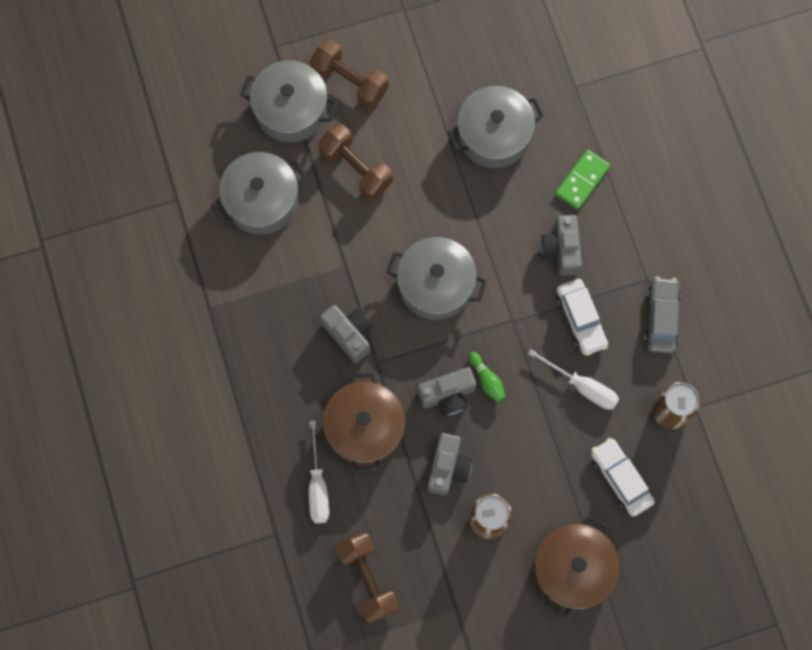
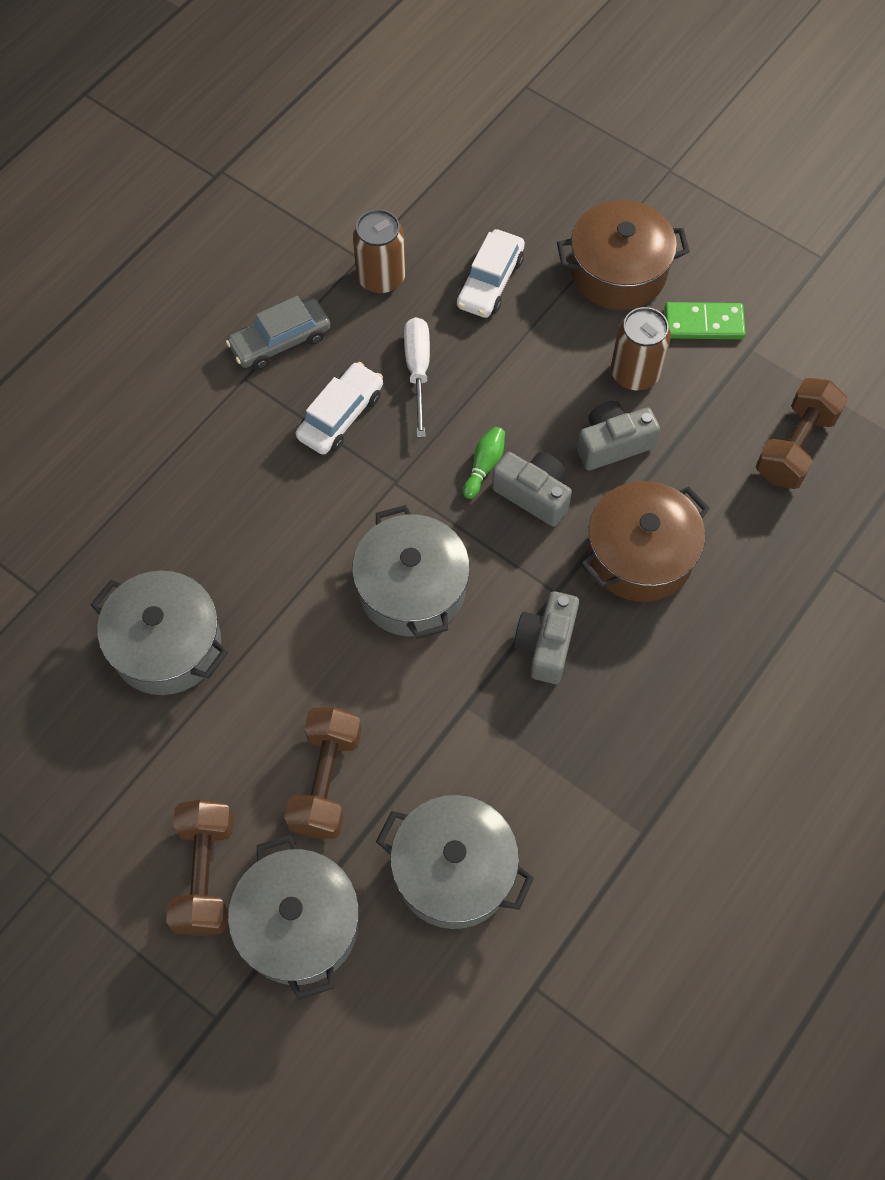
camera: 125 degrees left, 10 degrees down
white screwdriver [309,420,329,524] -> none
grey camera [541,215,582,276] -> none
green domino [555,150,610,210] -> green domino moved to [665,302,746,339]

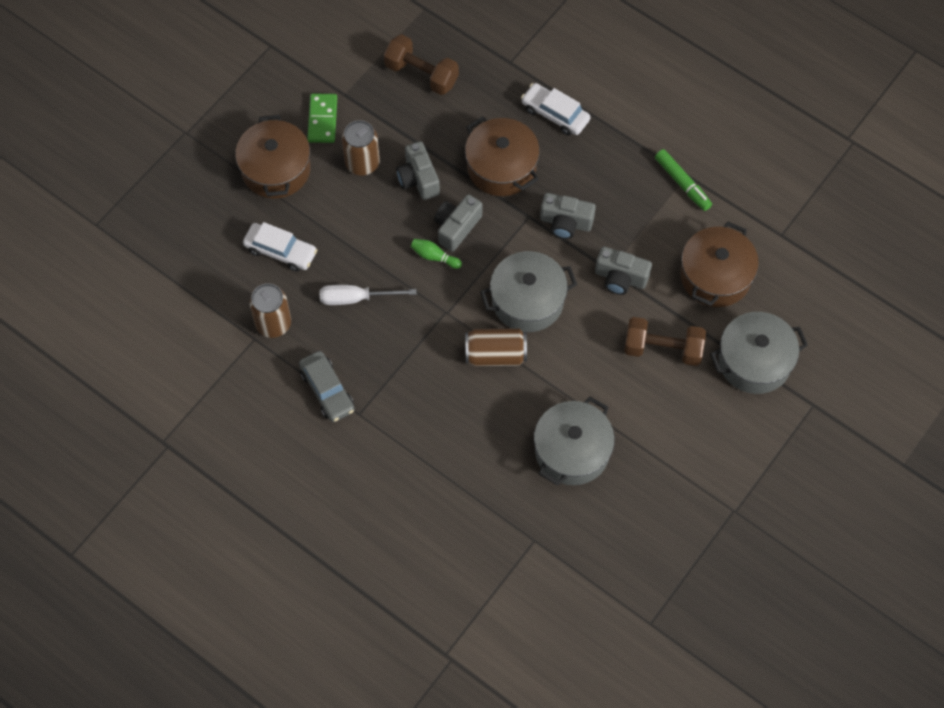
camera: 90 degrees left, 0 degrees up
brown dumbbell [166,799,233,936] -> none
white car [296,362,383,455] -> white car moved to [521,83,590,136]
grey pot [376,795,534,929] -> brown pot [680,221,759,307]
none -> brown can [465,328,527,366]
none -> grey camera [595,246,652,295]
none -> green marker [655,149,712,211]

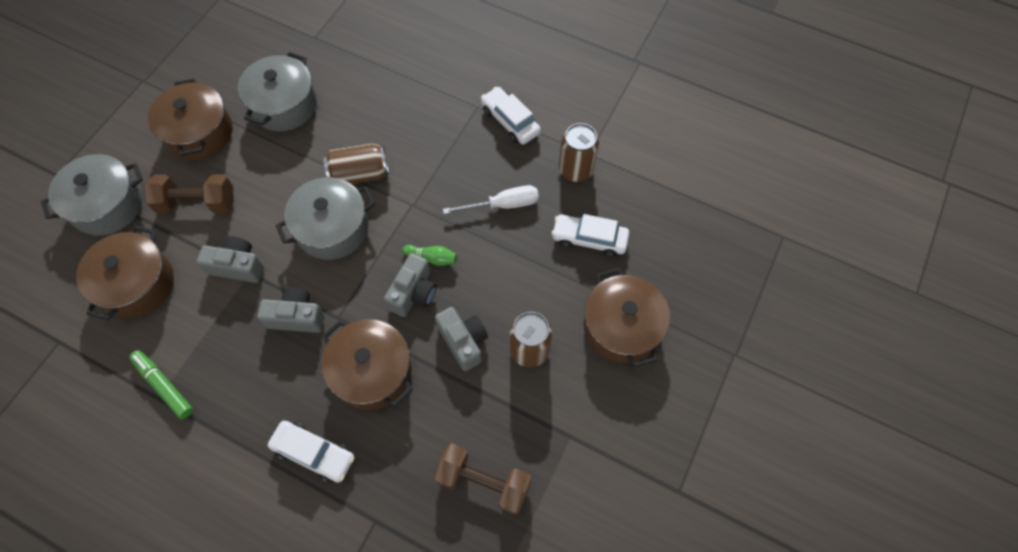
camera: 170 degrees right, 0 degrees up
grey car [299,351,355,422] -> white car [481,87,541,144]
green domino [307,94,337,143] -> none
none -> brown pot [148,78,232,160]

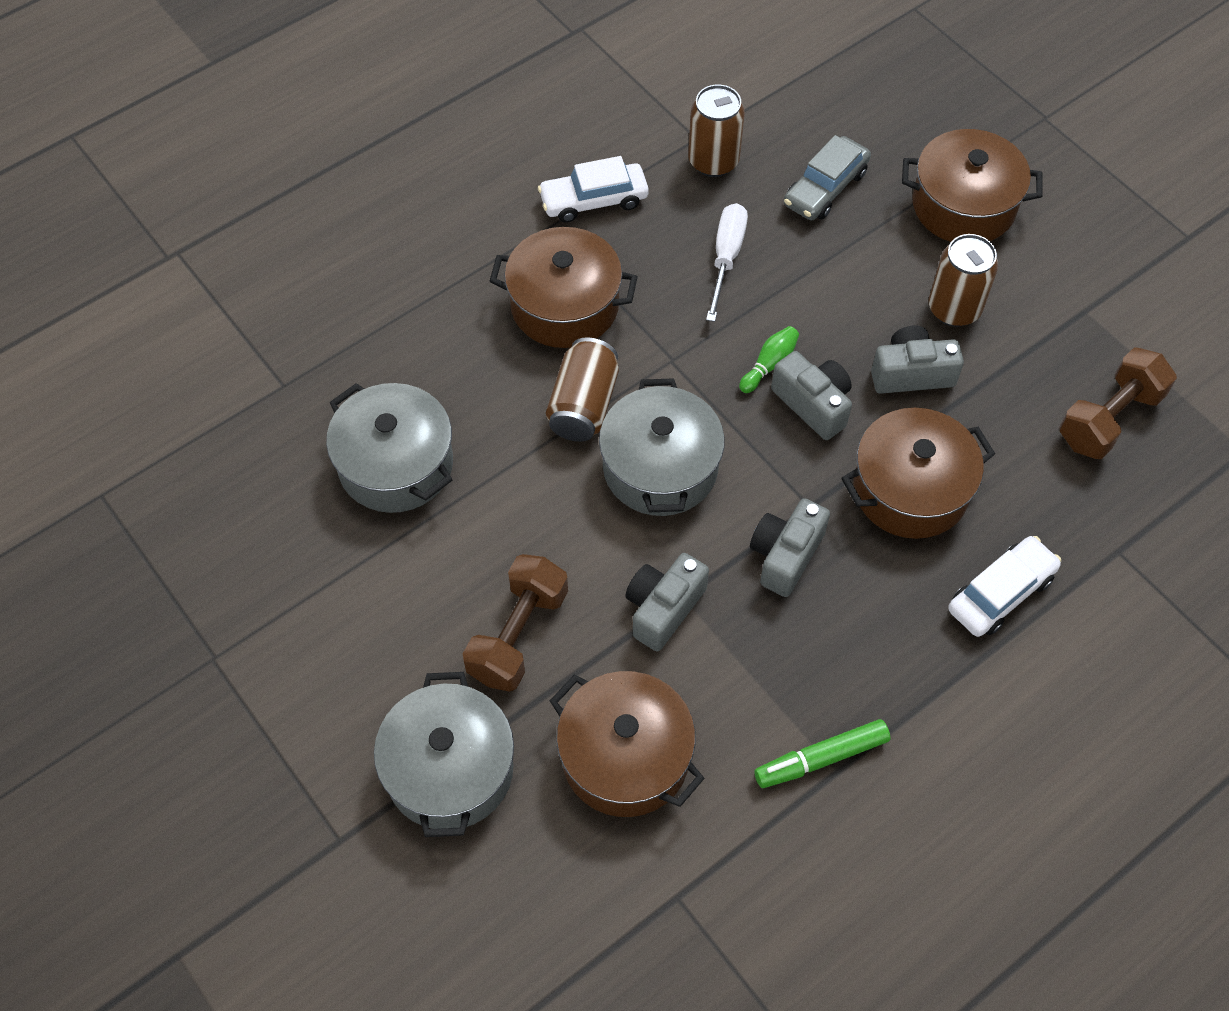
camera: 65 degrees left, 5 degrees down
brown pot [148,78,232,160] -> brown pot moved to [490,227,638,348]
white car [551,214,630,257] -> grey car [784,135,871,220]

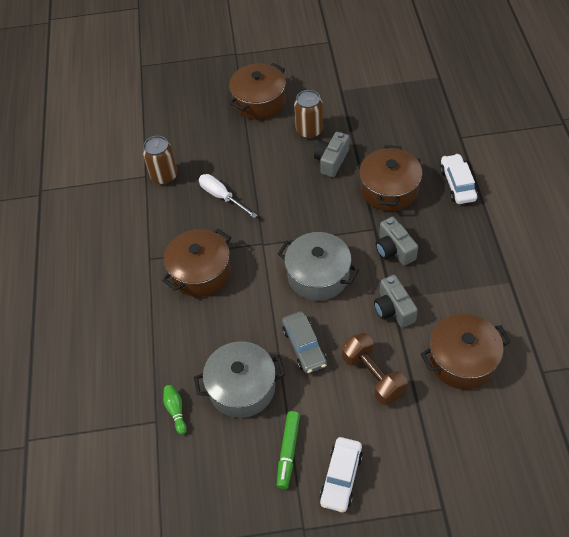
camera: 55 degrees left, 5 degrees down
grey pot [374,672,514,837] -> none
white car [538,156,649,223] -> white car moved to [319,437,363,512]
brown can [546,337,619,442] -> none
green bowling pin [739,326,799,393] -> green bowling pin moved to [163,385,187,434]
green marker [754,719,891,788] -> green marker moved to [277,411,300,489]
grey camera [771,351,852,440] -> none
grey car [784,135,871,220] -> grey car moved to [282,311,327,374]
brown dumbbell [1059,347,1177,459] -> none

